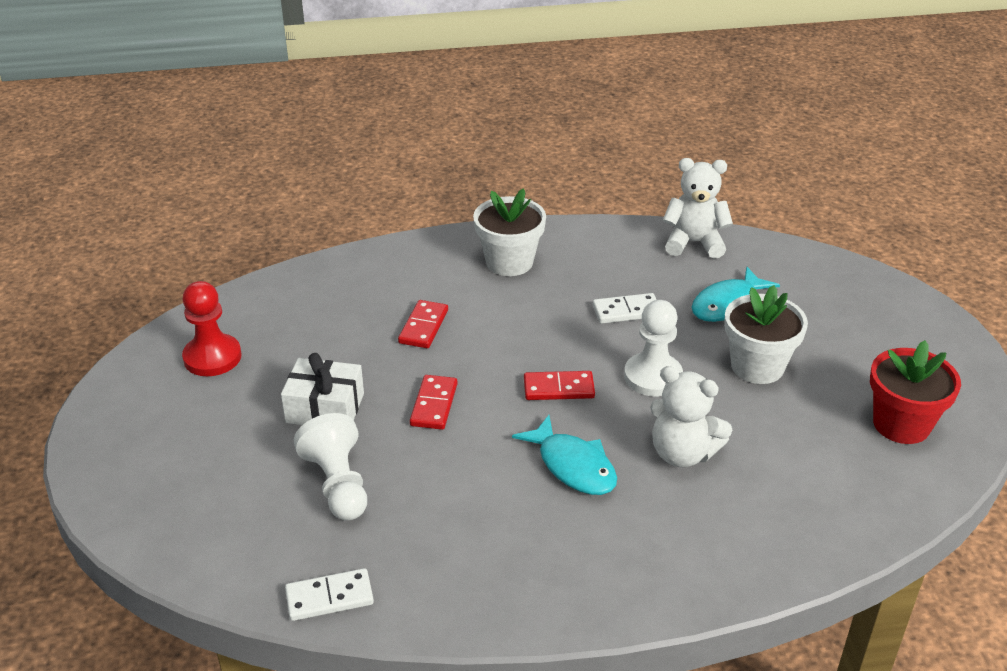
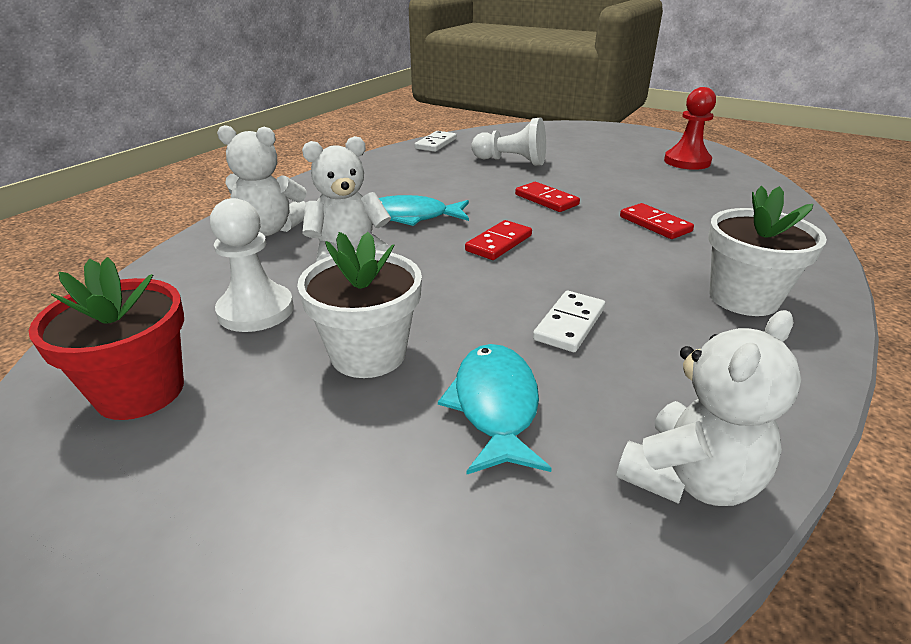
camera: 130 degrees right, 5 degrees down
white gift [281,353,364,425] -> none
white pawn [624,300,683,397] -> white pawn moved to [210,198,294,332]
none -> white teddy bear [217,125,307,236]

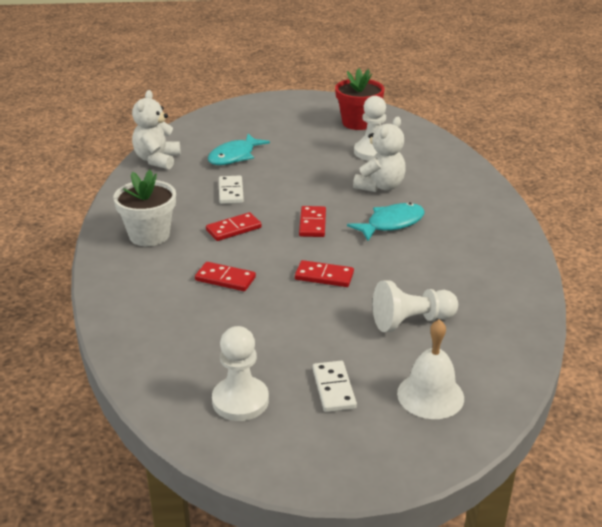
camera: 145 degrees right, 0 degrees up
white teddy bear [217,125,307,236] -> none
white flower pot [297,232,422,378] -> none
white domino [415,131,457,152] -> white domino moved to [313,361,357,412]
turquoise fish [438,344,552,475] -> turquoise fish turned 75 degrees clockwise [208,134,270,165]
red pawn [664,87,716,170] -> white pawn [212,326,269,421]
none -> red domino [206,212,262,241]
none -> white bell [397,319,464,419]

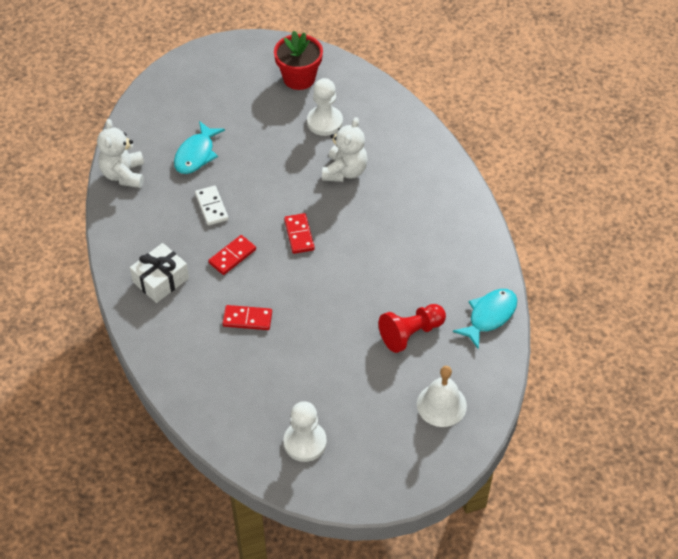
camera: 15 degrees left, 20 degrees up
white flower pot [113,170,176,246] -> white gift [130,243,189,303]
red domino [295,260,354,287] -> none
white domino [313,361,357,412] -> none
turquoise fish [347,203,424,241] -> turquoise fish moved to [453,289,517,349]
white pawn [373,280,458,332] -> red pawn [379,304,446,353]

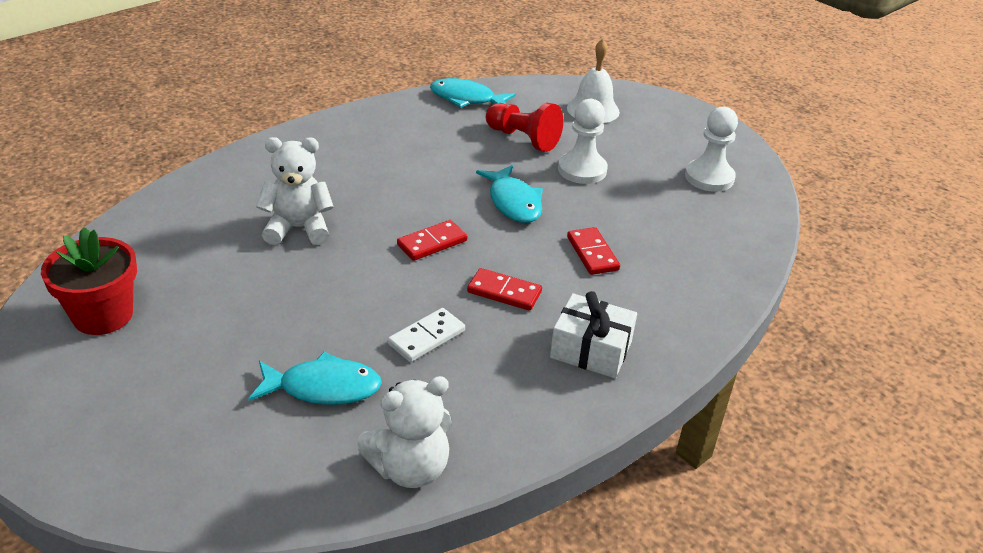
camera: 115 degrees left, 15 degrees down
white pawn [307,78,343,136] -> white pawn moved to [558,99,608,184]
none -> turquoise fish [476,165,543,223]

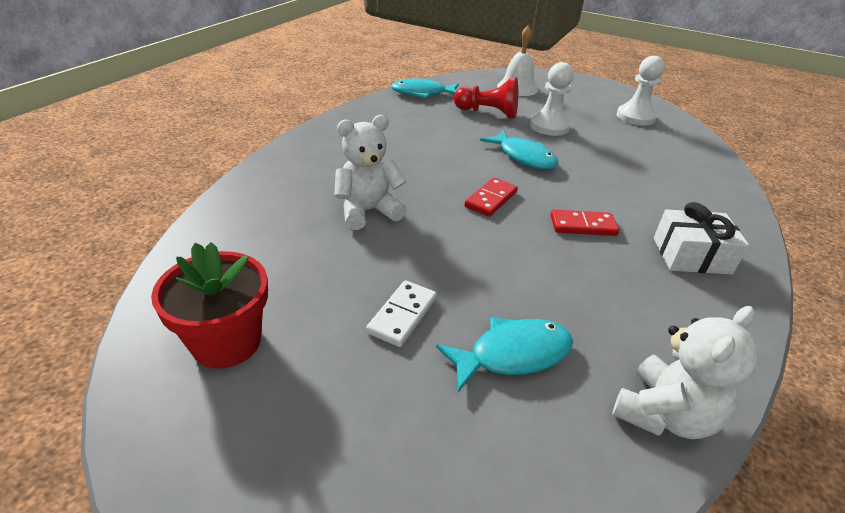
camera: 20 degrees left, 0 degrees up
white domino [388,308,465,362] -> white domino moved to [366,280,437,347]
red domino [567,227,620,275] -> none

